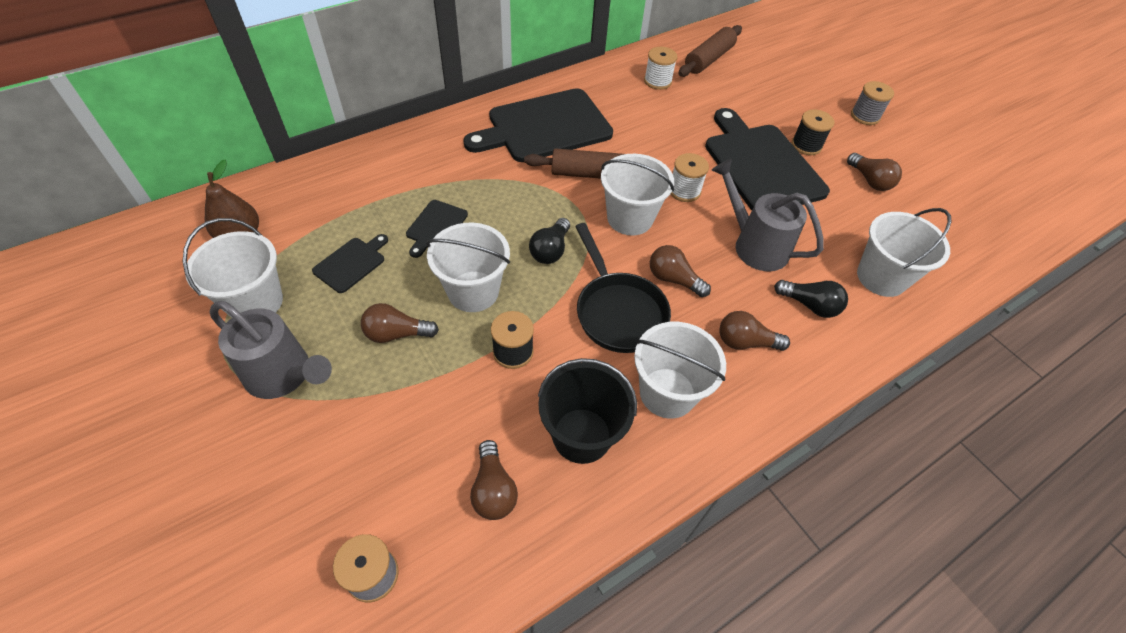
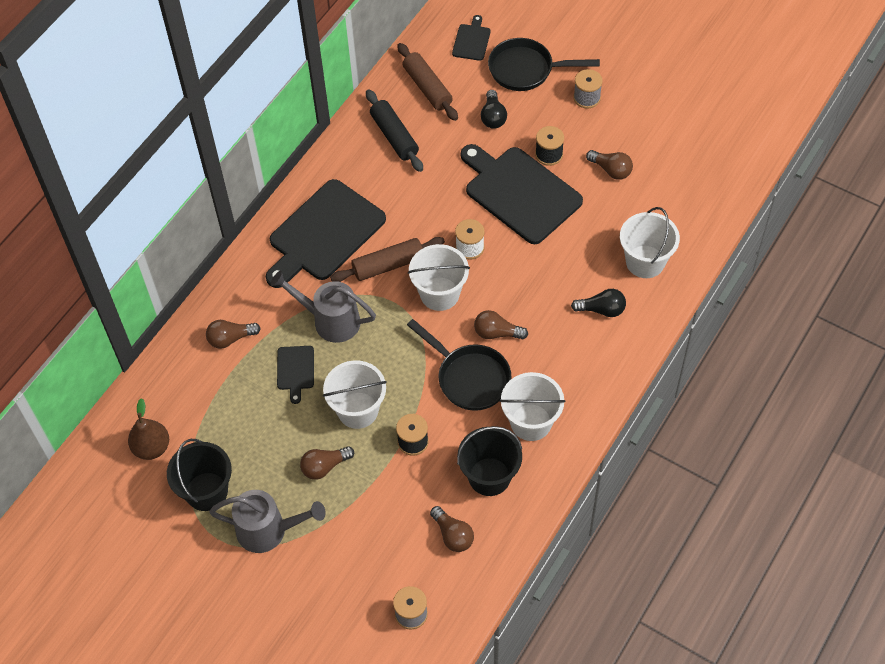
camera: 20 degrees left, 5 degrees up
white bucket [183,218,283,318] -> black bucket [167,439,232,511]
black cutting board [312,234,388,293] -> black cutting board moved to [452,15,491,61]
black light bulb [529,218,570,264] -> black light bulb moved to [481,90,507,129]
white spool [644,47,677,90] -> black rolling pin [366,89,423,172]
brown rolling pin [678,25,742,77] -> brown rolling pin turned 45 degrees counterclockwise [397,43,458,121]
grey watering can [711,159,824,271] -> grey watering can moved to [270,271,376,343]
brown light bulb [719,311,790,351] -> brown light bulb moved to [206,320,261,349]
none -> black pan [488,38,600,91]

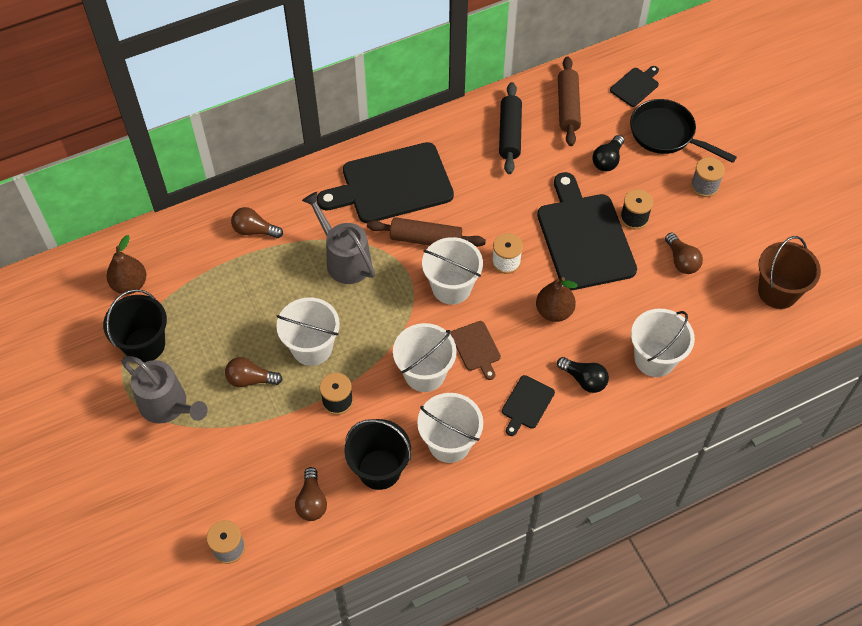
camera: 30 degrees right, 0 degrees up
black cutting board [277,346,314,404] -> black cutting board moved to [502,375,555,436]
black pan [407,319,511,411] -> white bucket [393,323,457,392]
brown light bulb [474,310,528,340] -> brown cutting board [450,321,501,380]
none -> brown pear [536,277,577,322]
none -> brown bucket [758,236,821,309]

